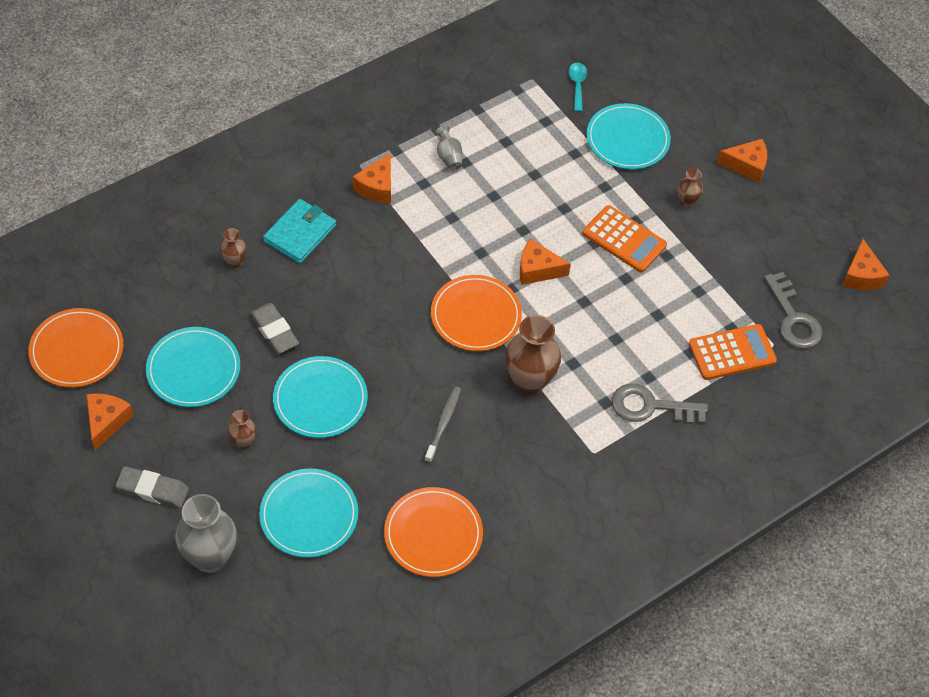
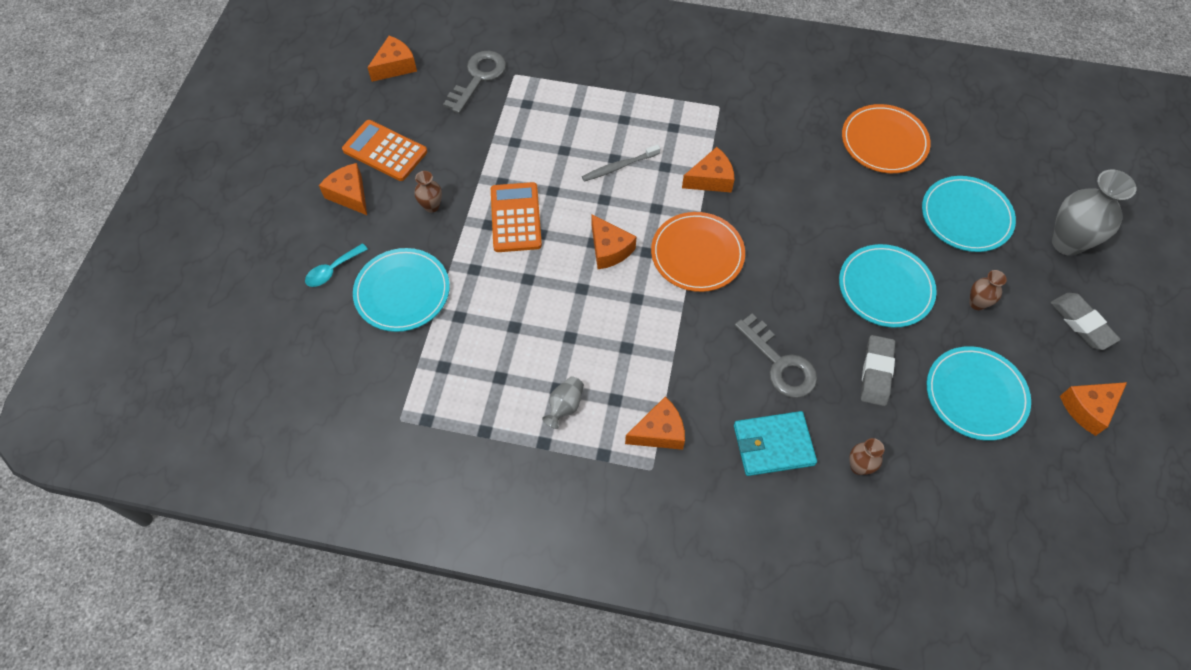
camera: 130 degrees left, 5 degrees up
orange plate [28,308,123,388] -> none
grey toothbrush [425,387,461,463] -> grey toothbrush moved to [582,144,660,181]
brown vase [505,315,561,395] -> orange cheese [682,147,735,193]
turquoise spoon [569,62,587,112] -> turquoise spoon moved to [305,243,368,287]
grey key [612,383,708,424] -> grey key moved to [734,314,817,398]
orange calculator [689,324,777,380] -> orange calculator moved to [342,120,427,181]

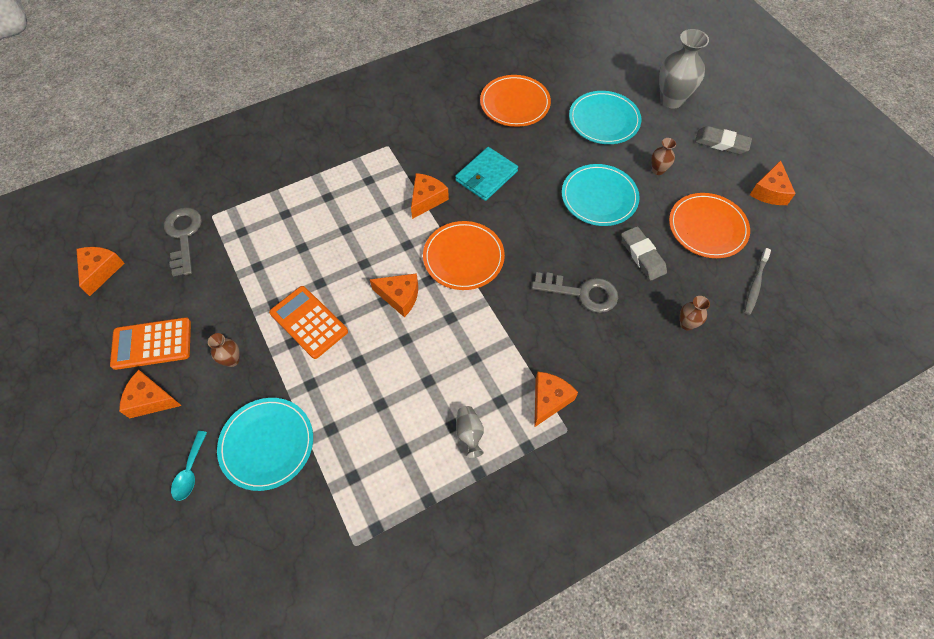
camera: 40 degrees left, 0 degrees up
grey toothbrush [582,144,660,181] -> grey toothbrush moved to [744,248,771,315]
turquoise wallet [734,411,817,476] -> turquoise wallet moved to [455,147,518,201]
turquoise plate [927,346,1031,441] -> orange plate [669,193,750,258]

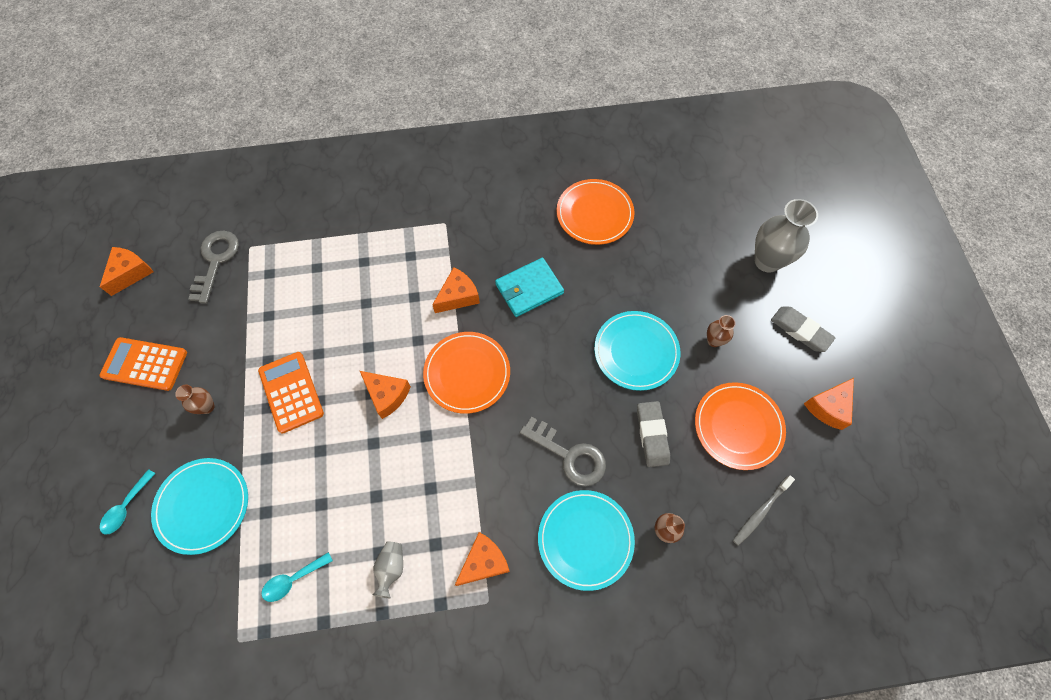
camera: 20 degrees right, 5 degrees up
orange cheese [119,370,182,418] -> none
turquoise plate [569,91,641,144] -> turquoise plate moved to [538,490,635,591]
none -> turquoise spoon [261,552,333,602]

